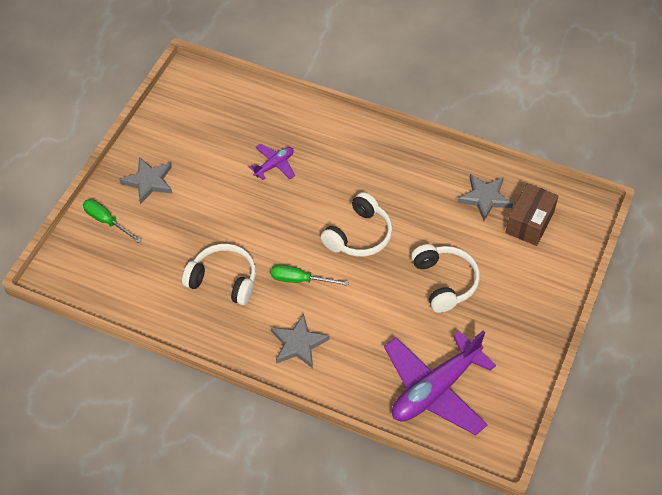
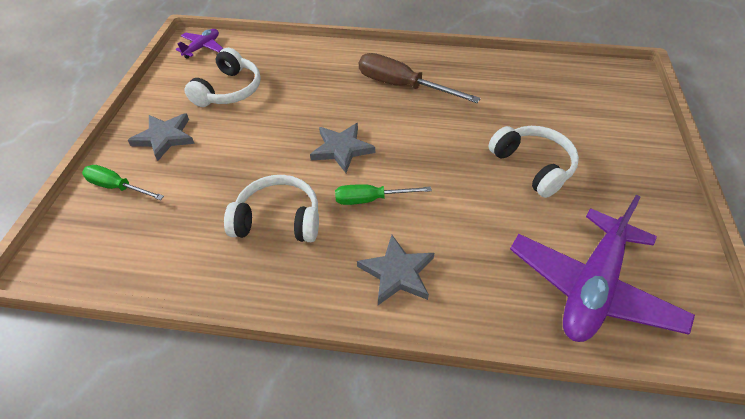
camera: 15 degrees left, 5 degrees down
purple plane [249,144,295,180] -> purple plane moved to [176,29,223,59]
white headphones [321,192,392,257] -> white headphones moved to [185,48,261,107]
grey star [457,174,513,221] -> grey star moved to [310,123,375,173]
brown box [505,183,559,246] -> none
none -> brown screwdriver [359,53,481,103]

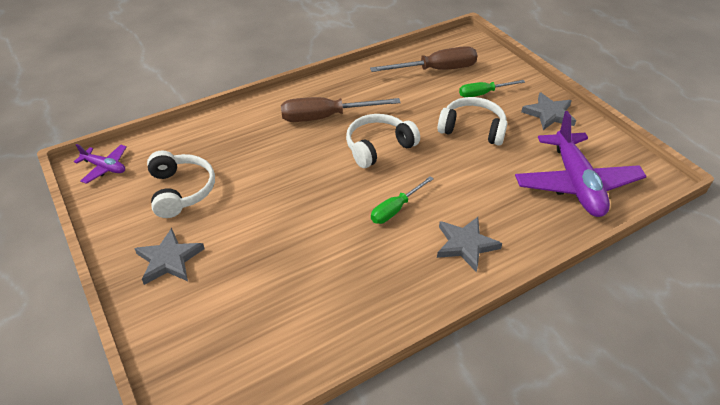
camera: 40 degrees left, 5 degrees down
green screwdriver [82,165,164,200] -> green screwdriver moved to [459,80,525,97]
purple plane [176,29,223,59] -> purple plane turned 120 degrees clockwise [74,144,127,184]
white headphones [224,175,319,242] -> white headphones moved to [346,114,420,168]
grey star [310,123,375,173] -> grey star moved to [521,92,576,130]
none -> brown screwdriver [370,46,477,72]

